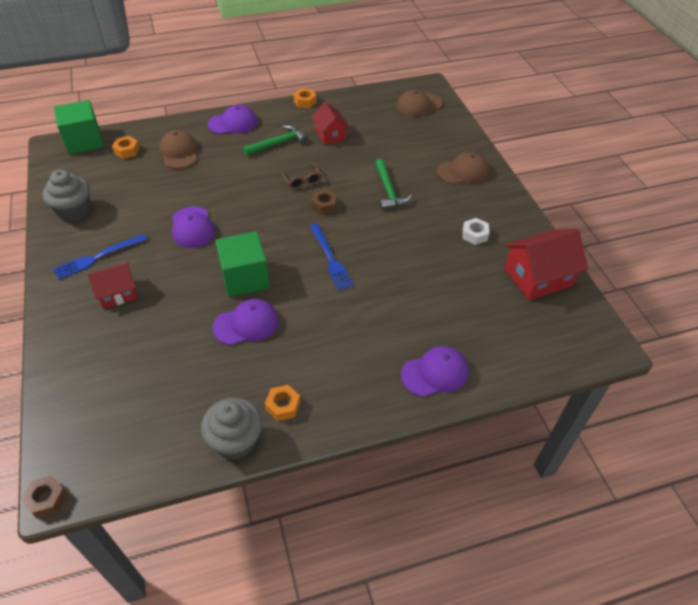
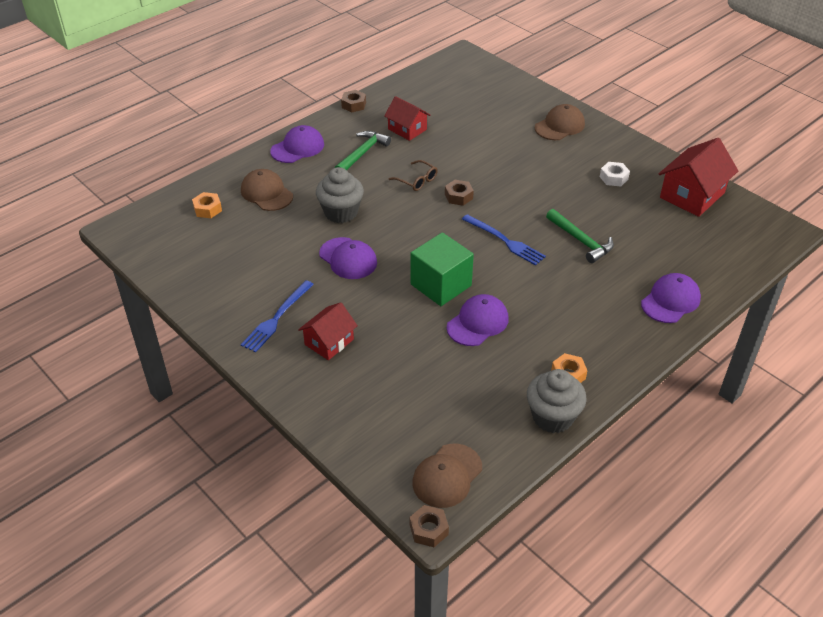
camera: 25 degrees left, 5 degrees down
grey cupcake [43,170,90,222] -> grey cupcake moved to [316,167,364,223]
green cube [54,100,104,155] -> none
orange nut [293,89,317,108] -> brown nut [341,90,366,112]
green hammer [375,159,412,210] -> green hammer moved to [546,209,614,263]
brown cap [397,89,442,117] -> brown cap moved to [412,444,482,508]

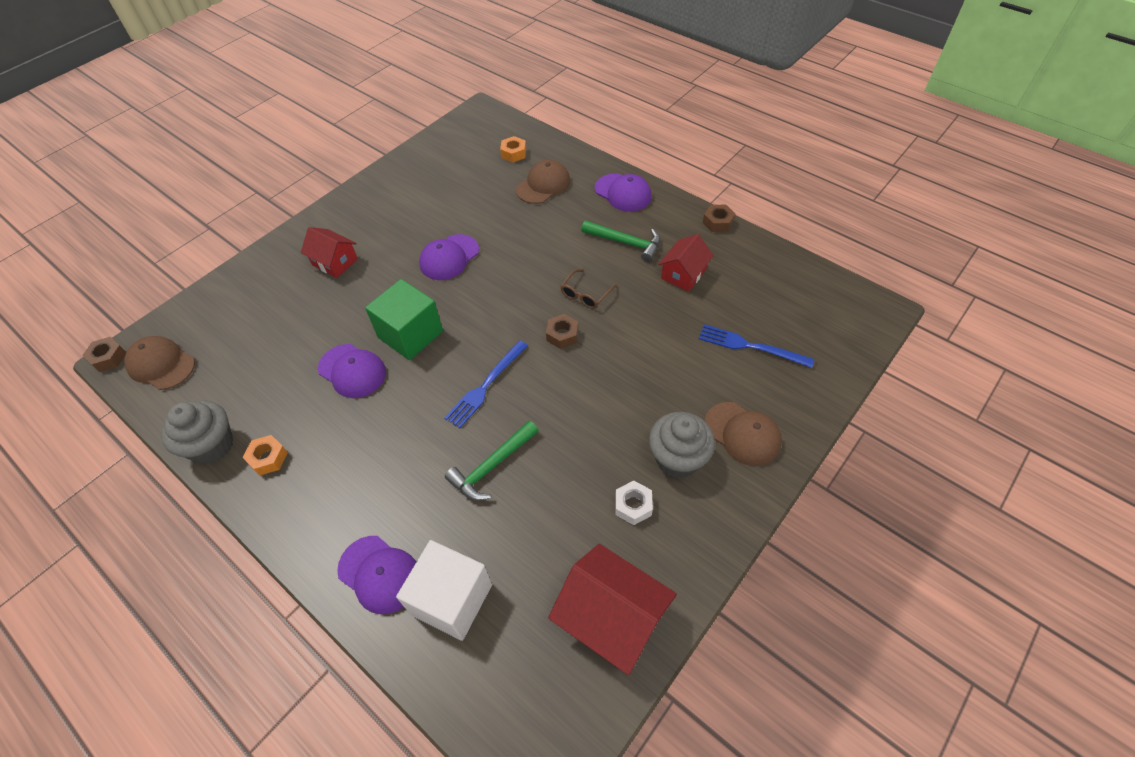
camera: 85 degrees right, 10 degrees up
blue fork [241,280,314,352] -> blue fork moved to [699,324,814,368]
grey cupcake [316,167,364,223] -> grey cupcake moved to [649,412,715,478]
none -> white cube [396,540,492,641]

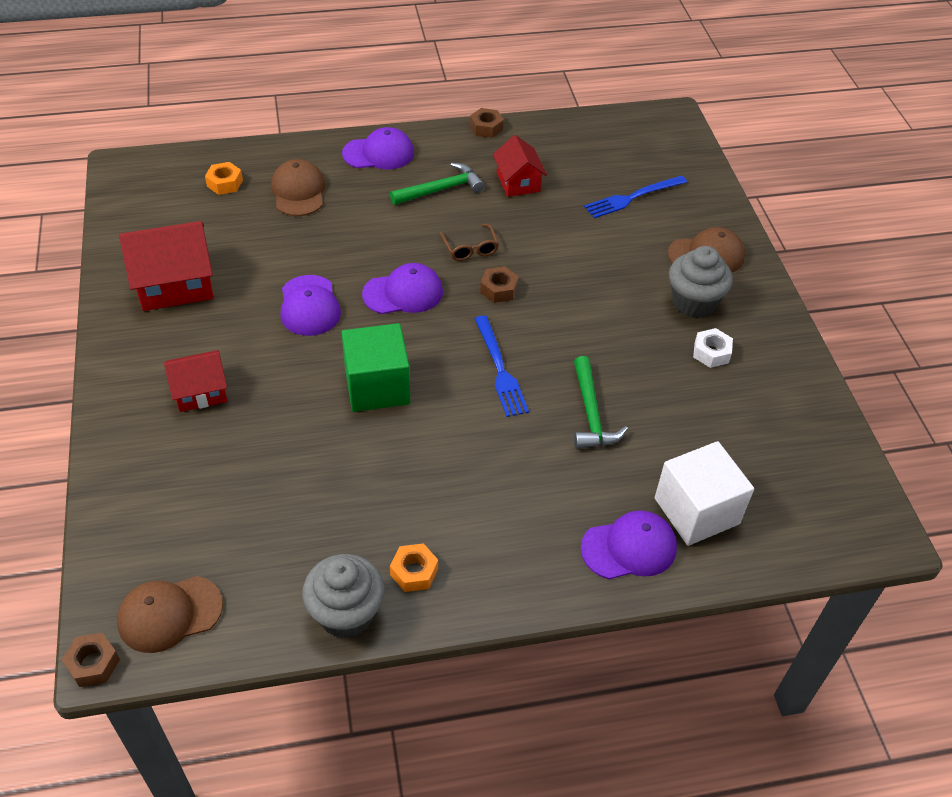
camera: 55 degrees left, 5 degrees down
purple cap [318,344,386,398] -> purple cap moved to [362,263,443,314]
red house [548,544,677,675] -> red house moved to [119,221,214,311]

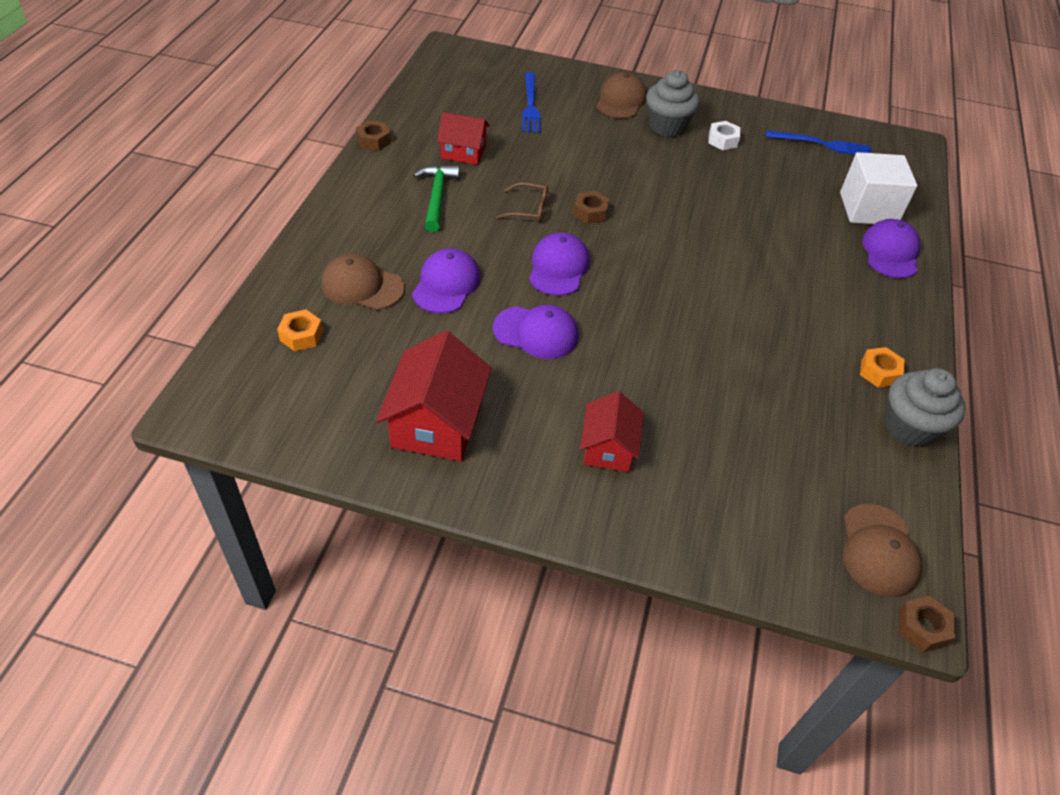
camera: 65 degrees left, 0 degrees up
green cube [341,323,410,412] -> none
purple cap [342,127,414,169] -> purple cap moved to [412,248,480,313]
blue fork [475,315,529,417] -> blue fork moved to [766,130,871,155]
green hammer [574,356,628,449] -> none

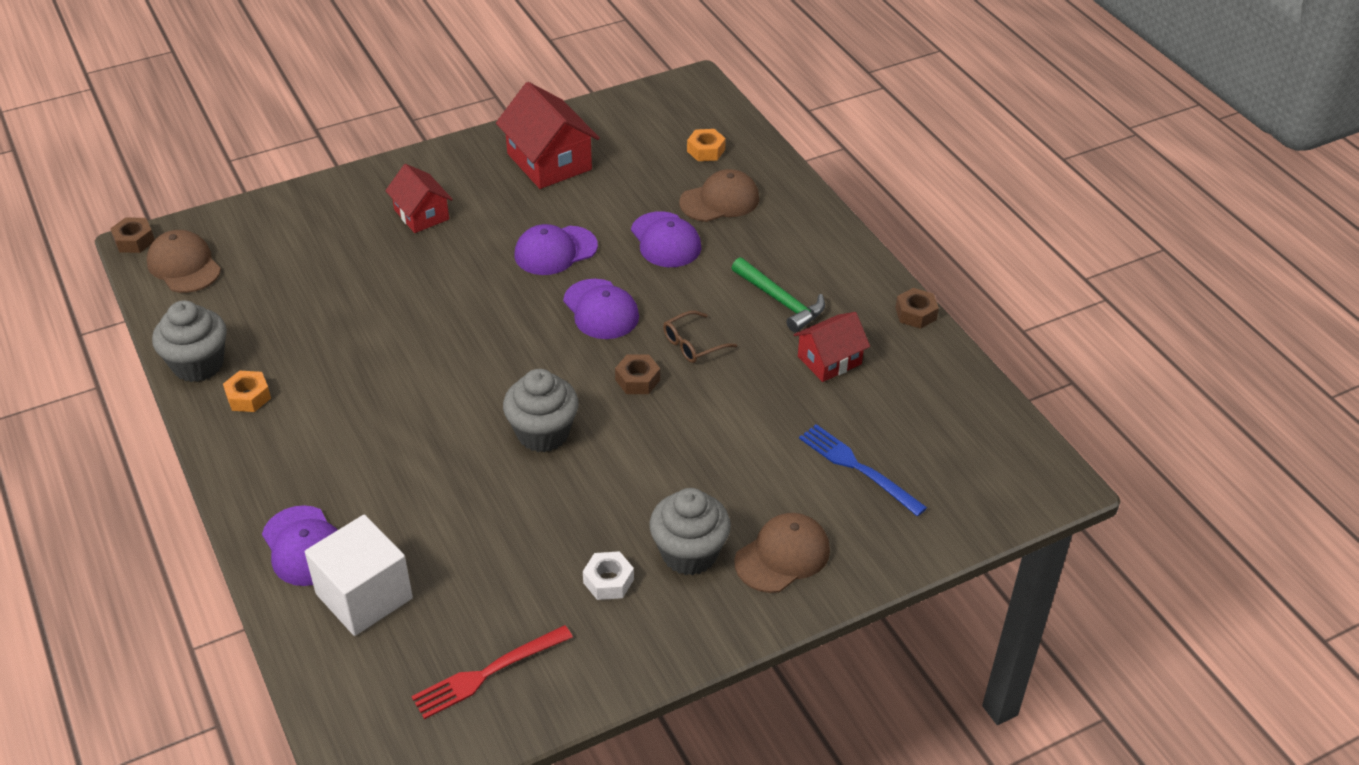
camera: 140 degrees right, 5 degrees down
brown cap [596,72,647,119] -> brown cap turned 105 degrees counterclockwise [734,513,830,593]
blue fork [766,130,871,155] -> red fork [411,625,573,719]
none -> grey cupcake [503,369,579,452]

